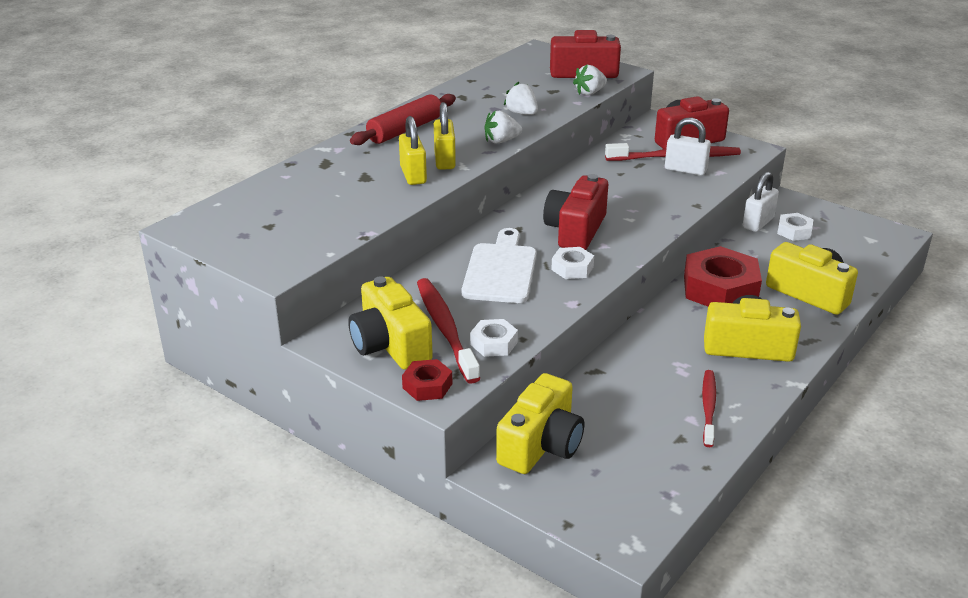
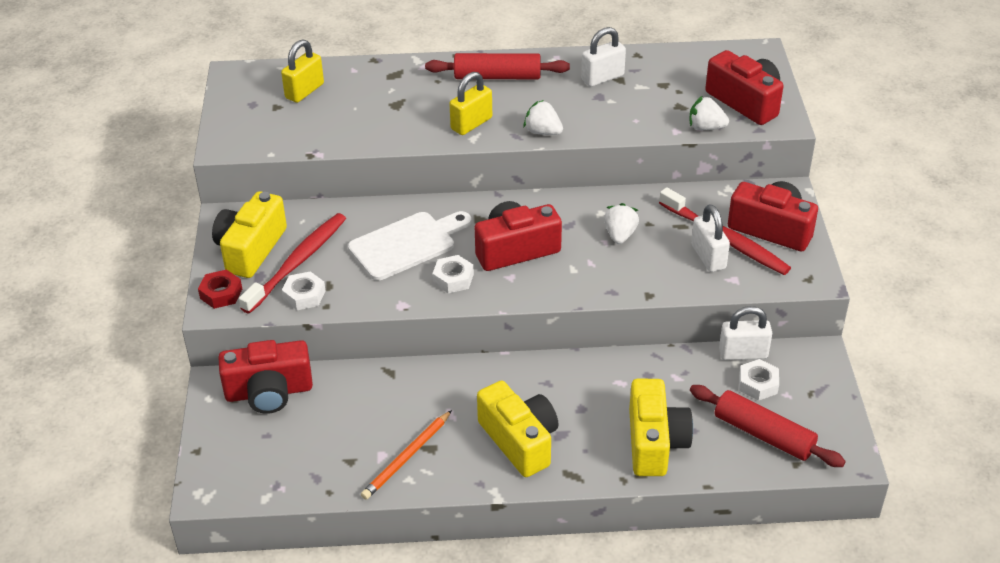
camera: 50 degrees right, 10 degrees up
yellow padlock [399,116,427,185] -> yellow padlock moved to [281,39,324,103]
yellow camera [496,373,584,474] -> red camera [218,340,313,414]
white strawberry [504,82,538,115] -> white strawberry moved to [604,203,639,244]
red nut [684,246,762,306] -> none
red toothbrush [702,370,716,447] -> orange pencil [361,410,452,500]
none -> white padlock [581,27,626,87]
none -> red rolling pin [690,385,846,467]

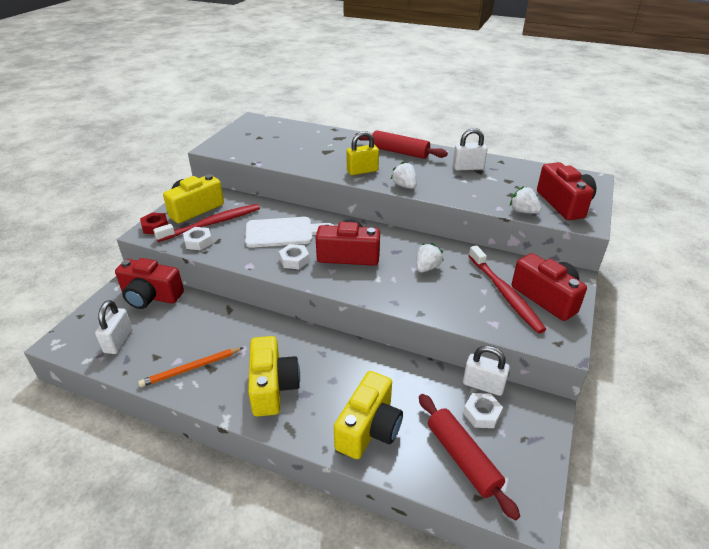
camera: 25 degrees right, 5 degrees down
yellow padlock [281,39,324,103] -> none
white padlock [691,204,730,272] -> white padlock moved to [95,300,132,354]

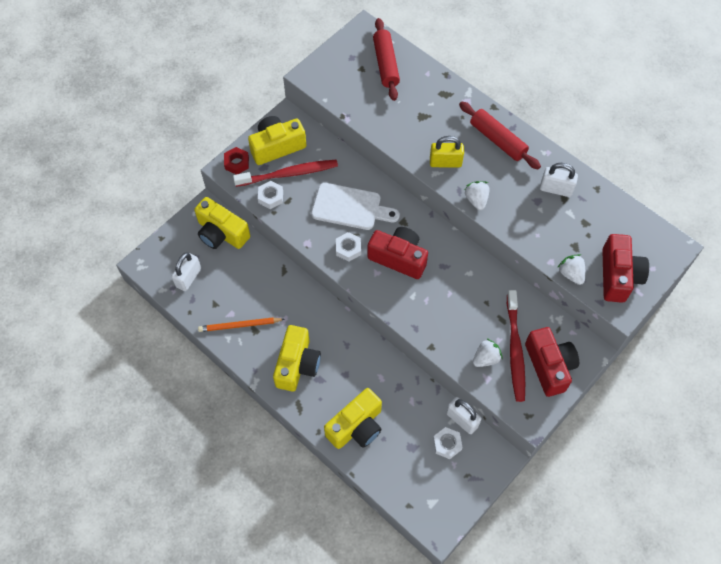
camera: 20 degrees right, 25 degrees up
red camera [115,258,184,309] -> yellow camera [194,197,250,249]
white strawberry [416,243,444,272] -> white strawberry moved to [473,339,503,367]
red rolling pin [419,394,520,520] -> red rolling pin moved to [373,18,400,101]

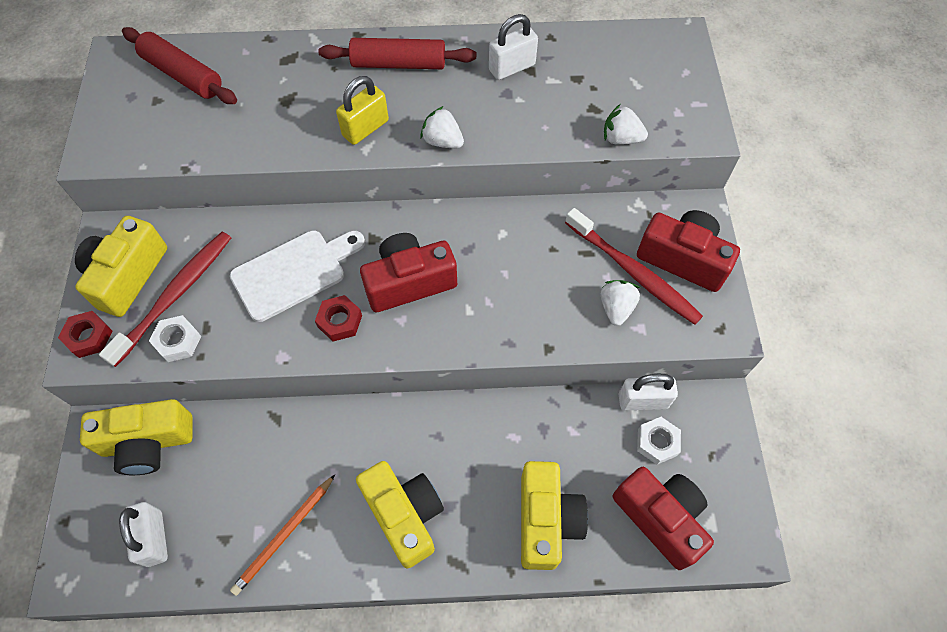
camera: 45 degrees left, 0 degrees up
white nut [336,232,361,262] -> red nut [315,295,362,342]
red camera [602,234,649,303] -> red camera moved to [613,467,714,570]

